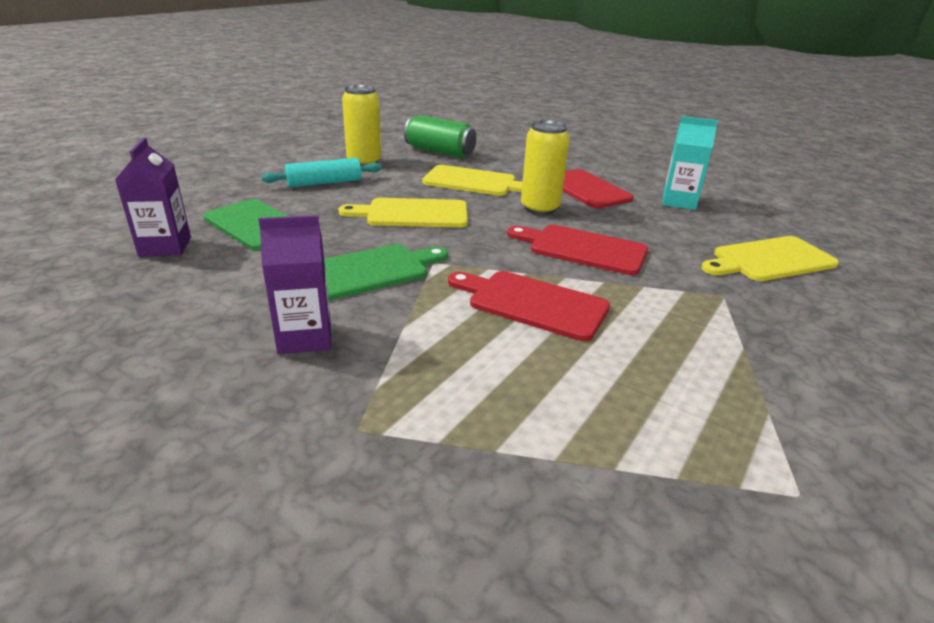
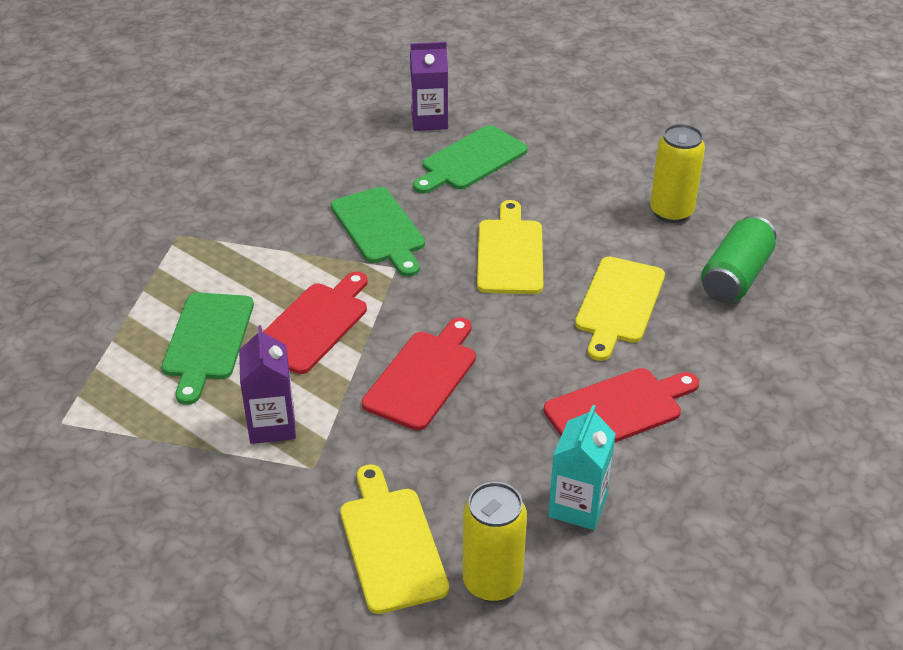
camera: 95 degrees right, 10 degrees up
purple carton [258,215,331,354] -> purple carton moved to [239,325,296,444]
turquoise rolling pin [262,158,382,187] -> none
yellow can [521,120,570,215] -> yellow can moved to [463,482,527,602]
none -> green cutting board [162,292,254,405]

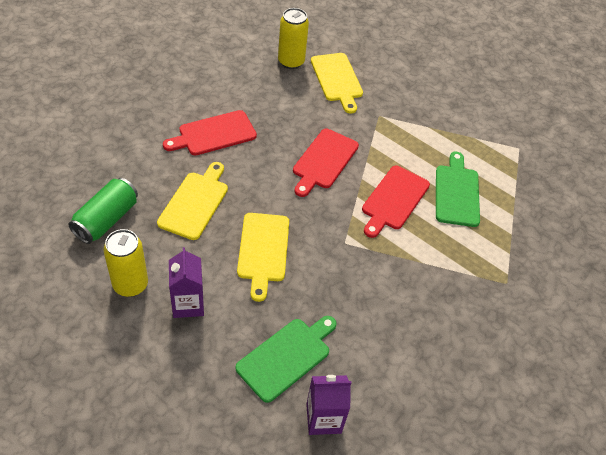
camera: 175 degrees right, 10 degrees up
purple carton [239,325,296,444] -> purple carton moved to [169,247,204,318]
green cutting board [331,187,425,277] -> none
turquoise carton [548,405,616,530] -> none

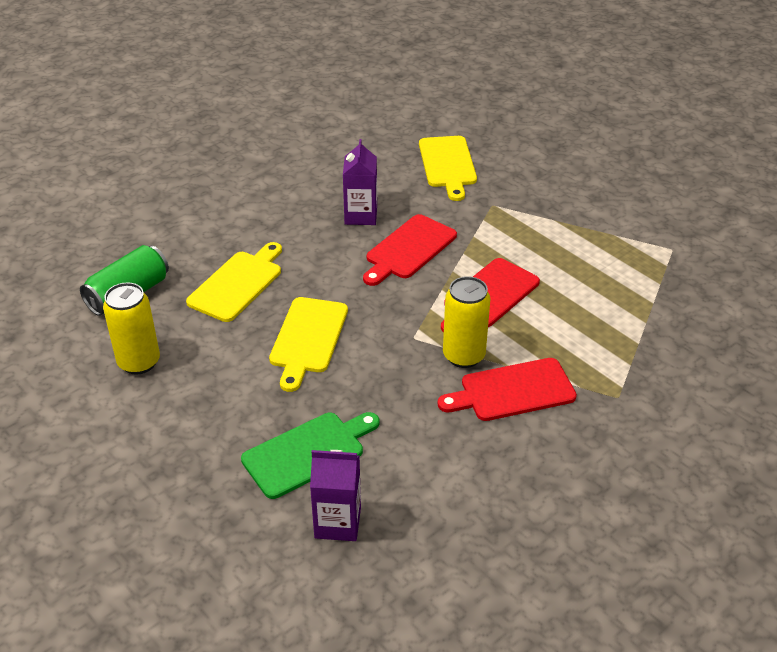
camera: 15 degrees right, 10 degrees down
red cutting board [163,110,257,155] -> red cutting board moved to [438,358,577,421]
purple carton [169,247,204,318] -> purple carton moved to [343,139,377,225]
yellow can [278,8,309,69] -> yellow can moved to [443,276,491,368]
green cutting board [436,152,480,227] -> none

